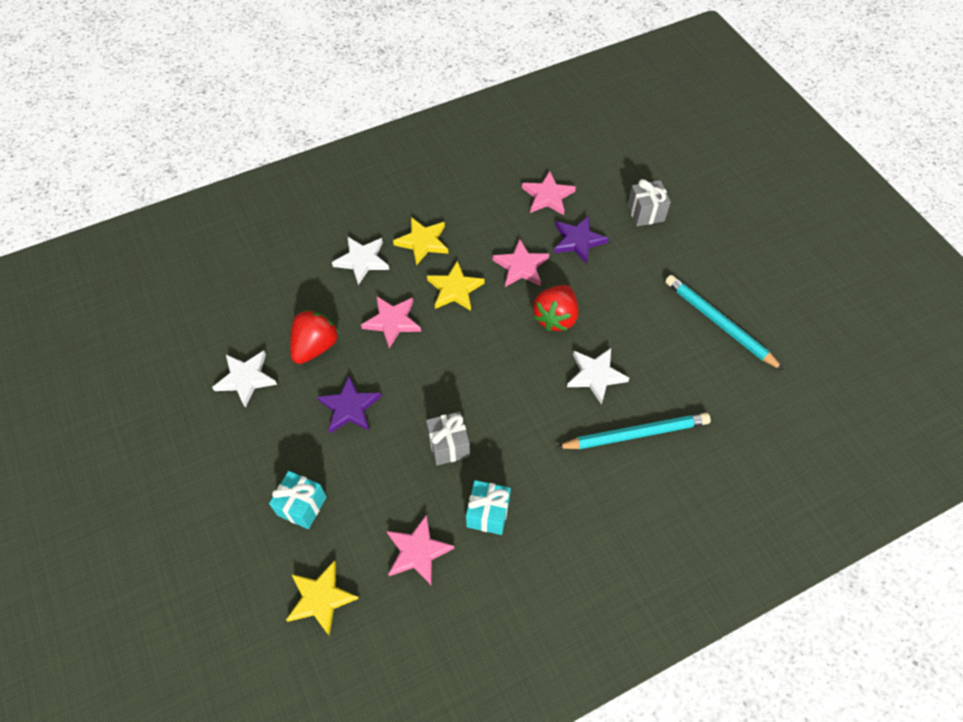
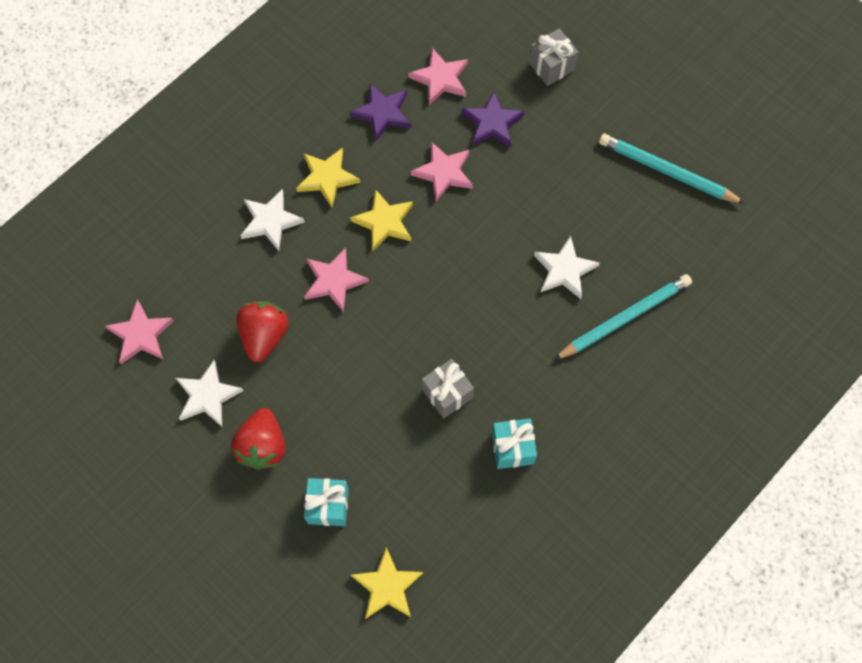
camera: 20 degrees left, 10 degrees up
purple star [317,376,381,433] -> purple star moved to [350,84,411,141]
pink star [387,514,454,585] -> pink star moved to [105,300,174,364]
red strawberry [533,285,578,331] -> red strawberry moved to [231,408,286,470]

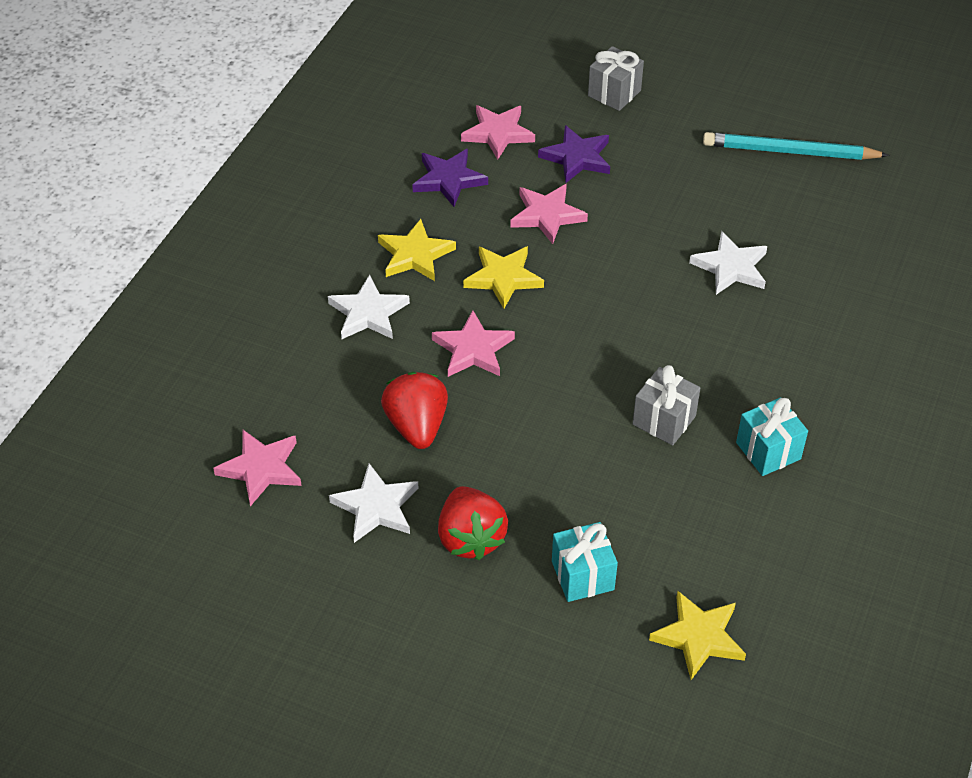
camera: 20 degrees left, 20 degrees down
turquoise pencil [554,274,692,360] -> none

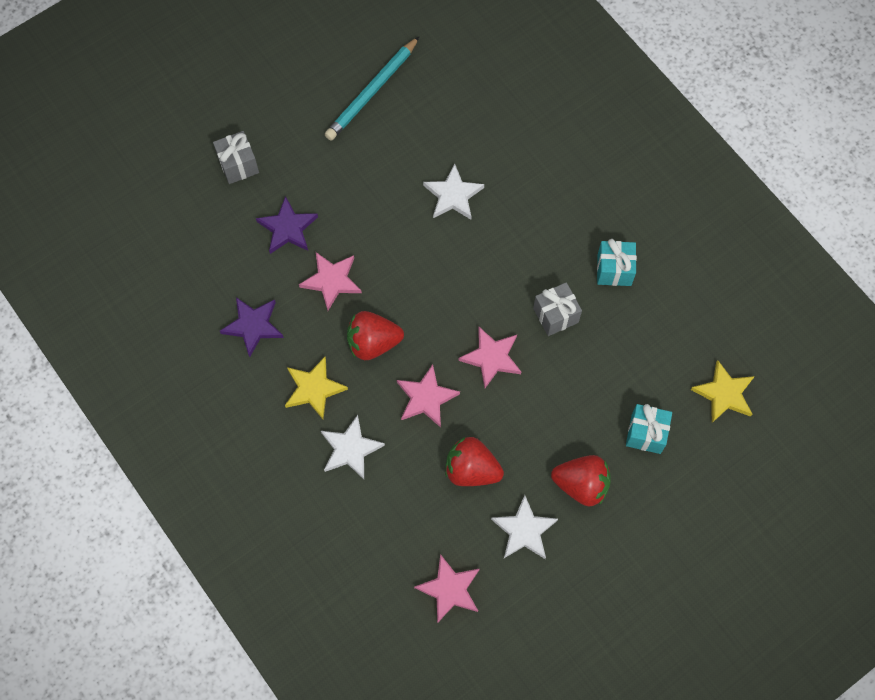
camera: 60 degrees left, 20 degrees up
pink star [461,105,535,160] -> pink star moved to [459,327,521,388]
yellow star [463,246,544,309] -> red strawberry [347,311,404,360]

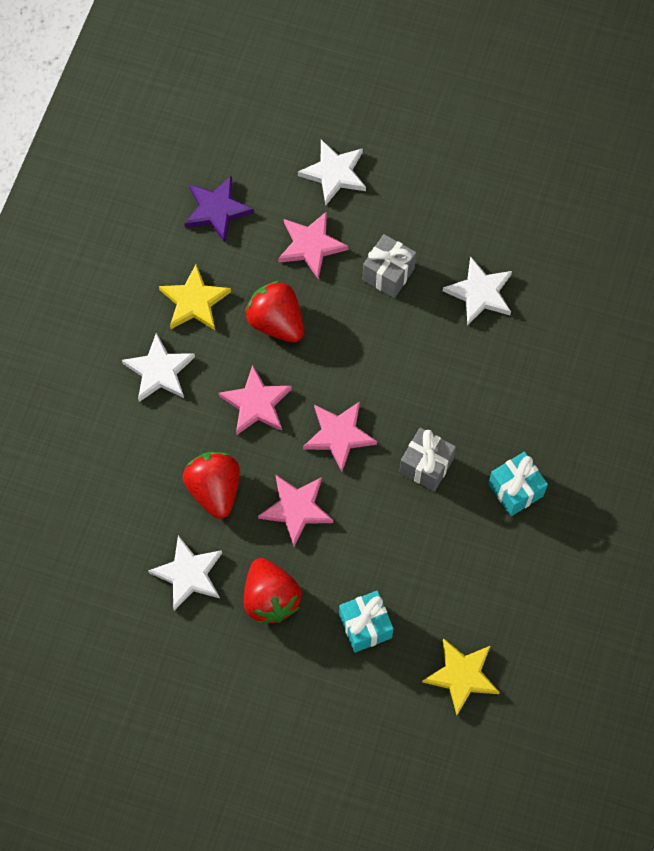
camera: 55 degrees right, 0 degrees up
grey gift [213,131,259,184] -> grey gift moved to [363,234,416,298]
purple star [256,196,318,254] -> white star [298,139,366,205]
turquoise pencil [324,36,420,141] -> none
pink star [414,554,480,623] -> pink star moved to [258,475,333,546]

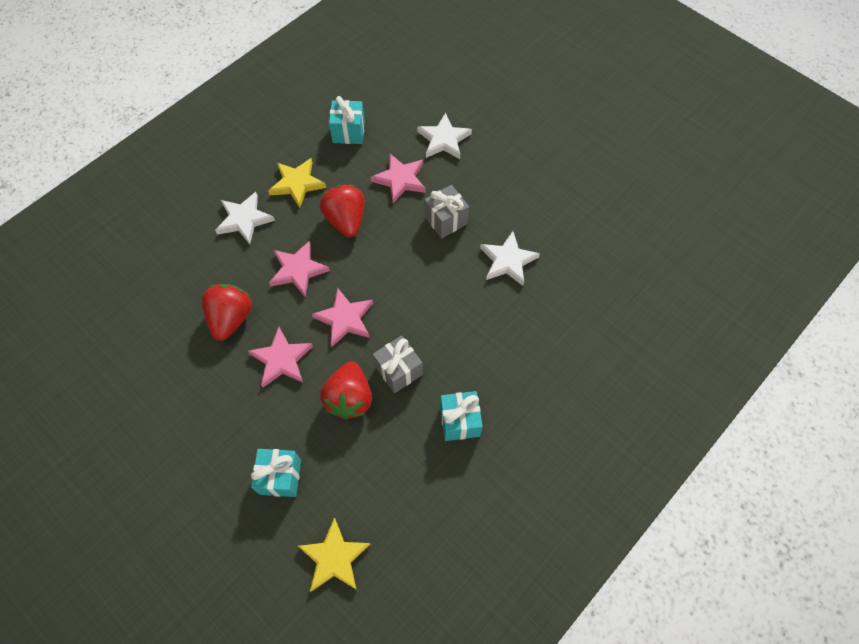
camera: 25 degrees right, 5 degrees down
white star [148,535,222,611] -> none
purple star [184,175,254,242] -> turquoise gift [329,96,365,144]
red strawberry [244,558,301,624] -> red strawberry moved to [320,361,372,419]

